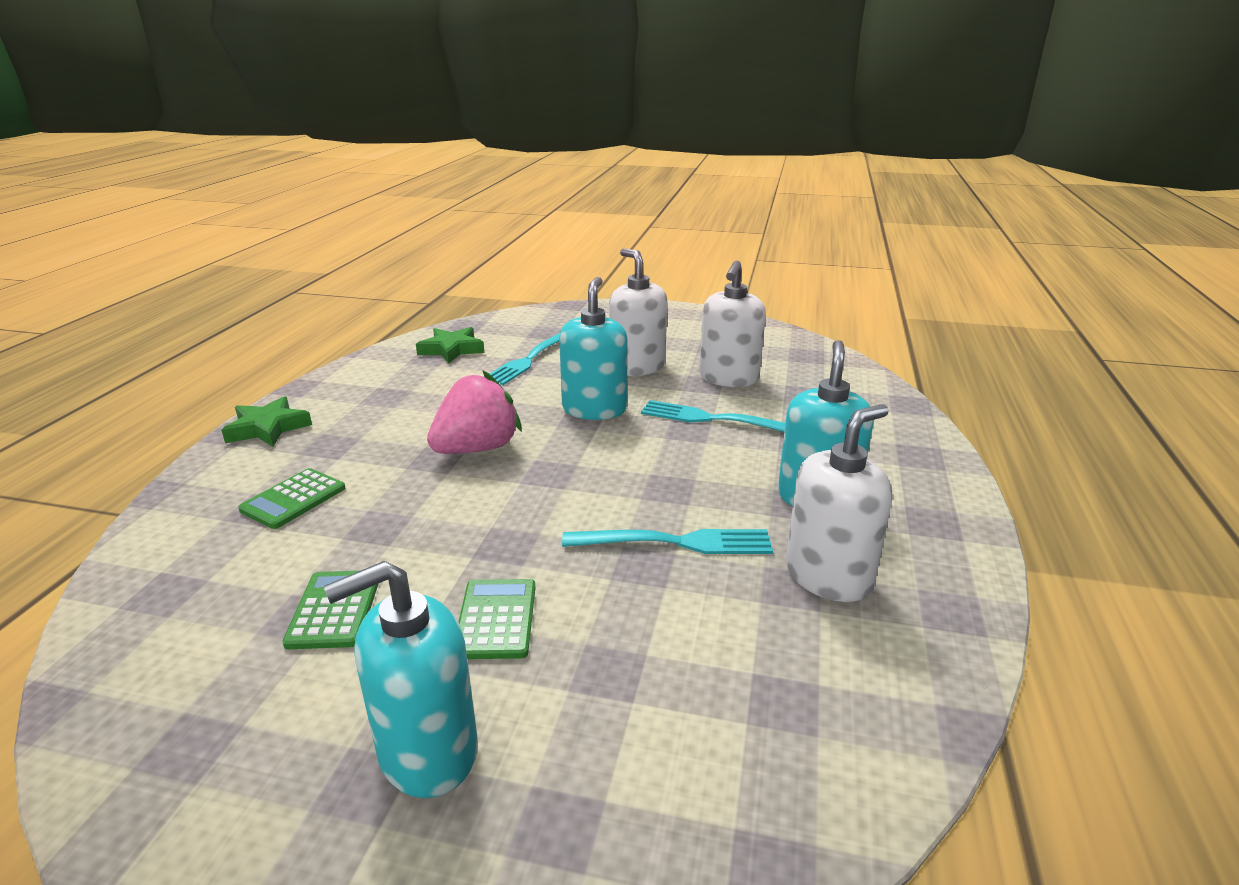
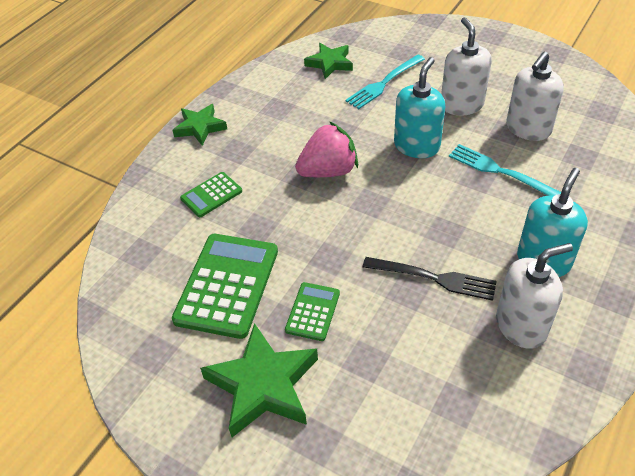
camera: 20 degrees right, 20 degrees up
green calculator [282,571,378,649] -> green calculator [172,234,278,339], size x1.91
turquoise soap dispenser [324,561,478,798] -> green star [200,323,318,437]
turquoise fork [562,529,773,554] -> black fork [363,257,497,301]

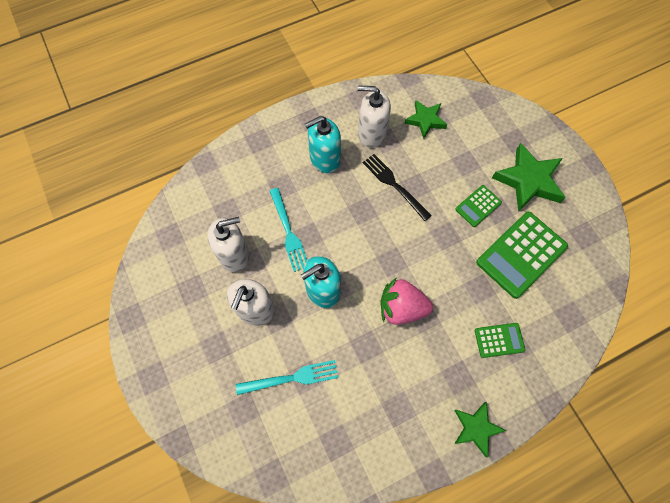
camera: 150 degrees left, 20 degrees up
green star [304,43,353,79] -> green star moved to [404,100,447,139]

